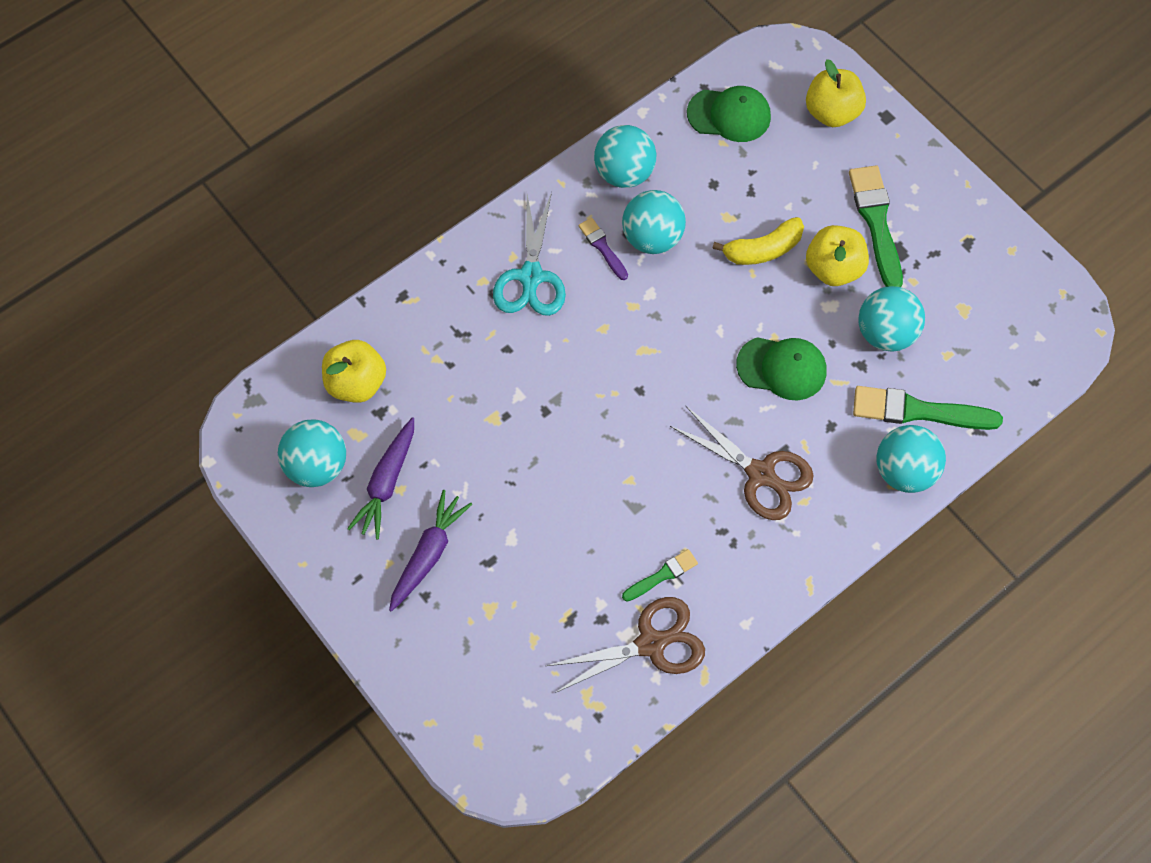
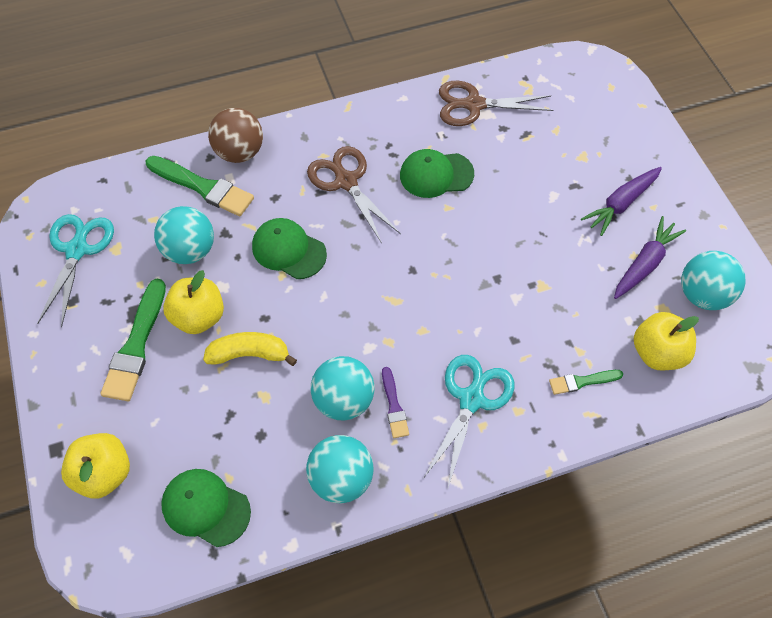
camera: 160 degrees left, 5 degrees down
green brush [622,549,698,602] -> green brush moved to [549,370,623,395]
turquoise ball [876,425,946,493] -> brown ball [208,108,263,163]
none -> turquoise scissors [37,214,114,327]
none -> green cap [400,149,474,198]

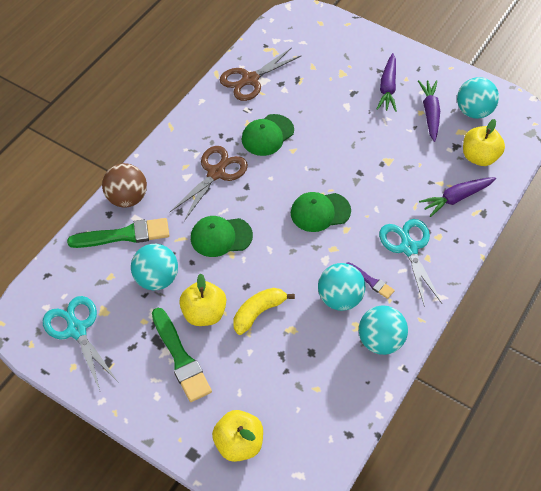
camera: 40 degrees left, 5 degrees down
green cap [161,469,251,547] -> green cap moved to [291,192,351,232]
brown scissors [307,146,401,243] -> brown scissors turned 105 degrees clockwise [170,146,248,221]
green brush [549,370,623,395] -> purple carrot [419,177,496,217]

